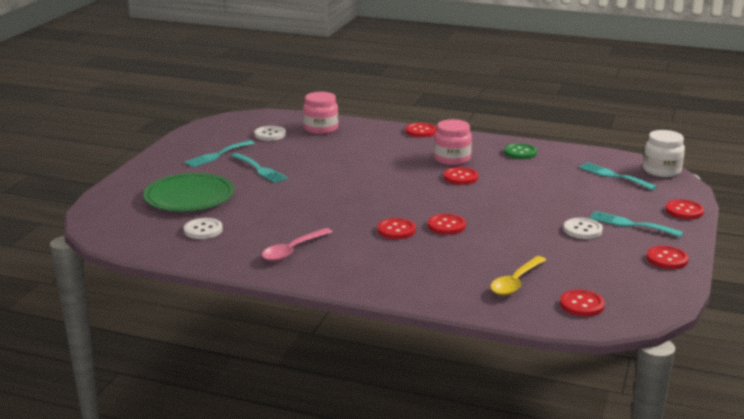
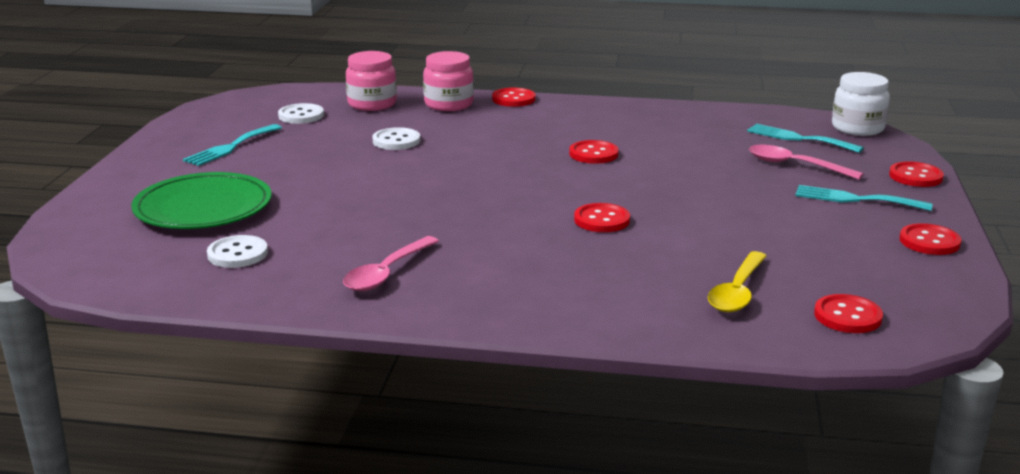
camera: 10 degrees left, 0 degrees up
turquoise fork [231,153,288,183] -> none
red button [378,218,416,239] -> none
pink jar [434,119,472,165] -> pink jar moved to [423,51,474,111]
green button [504,143,537,159] -> none
white button [564,218,603,239] -> white button moved to [372,127,420,150]
none -> pink spoon [749,145,863,180]

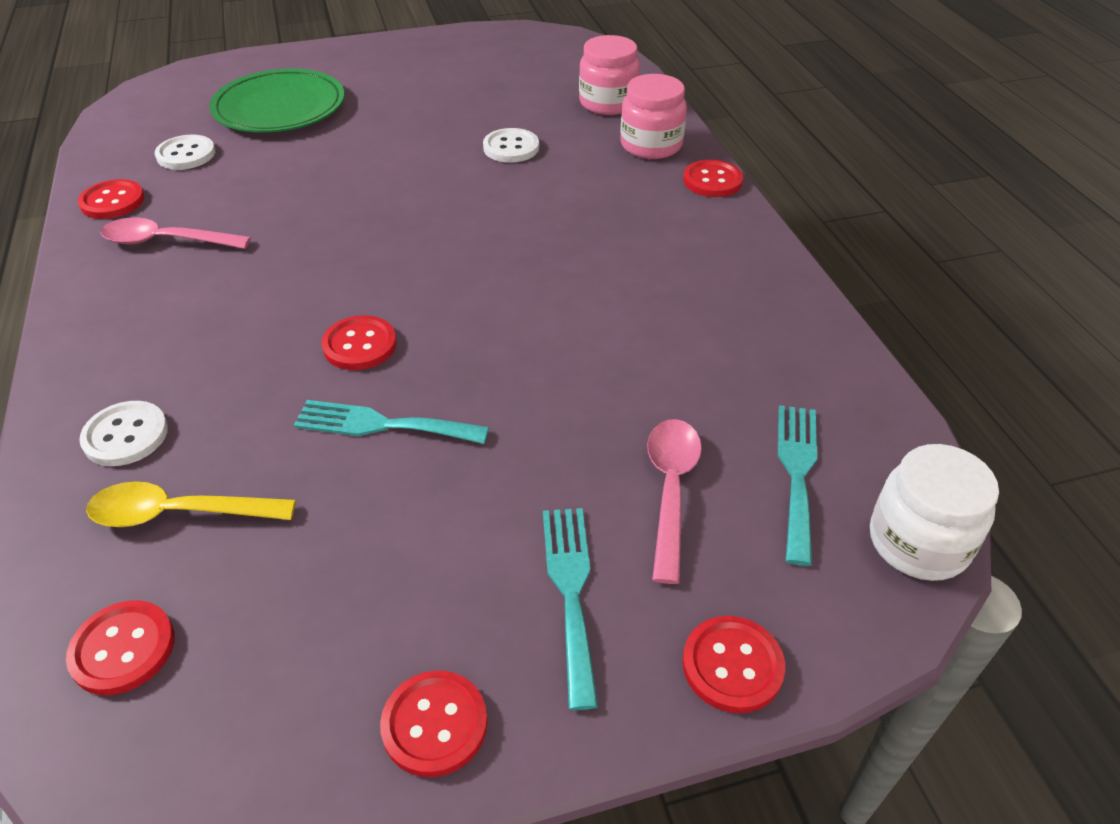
camera: 65 degrees right, 20 degrees up
turquoise fork [183,124,282,166] -> turquoise fork moved to [294,400,489,444]
white button [278,103,324,124] -> white button moved to [79,401,168,466]
red button [569,140,619,164] -> red button moved to [78,179,145,219]

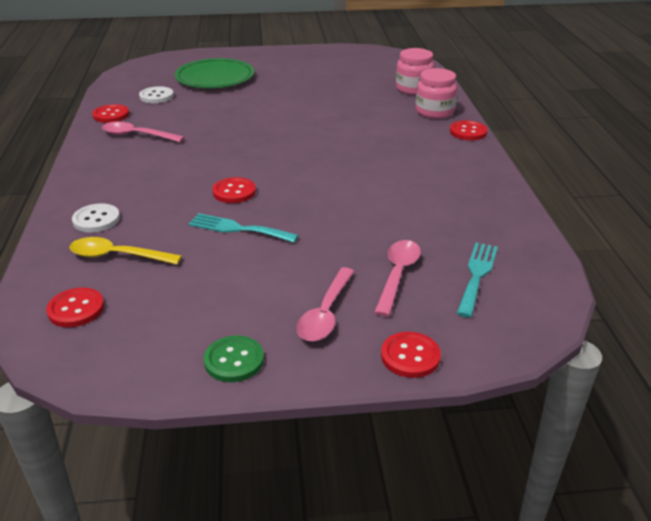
camera: 10 degrees right, 10 degrees down
red button [380,671,488,777] -> green button [204,336,264,382]
white button [483,128,539,163] -> none
turquoise fork [543,508,598,710] -> pink spoon [297,267,355,342]
white jar [870,444,999,581] -> none

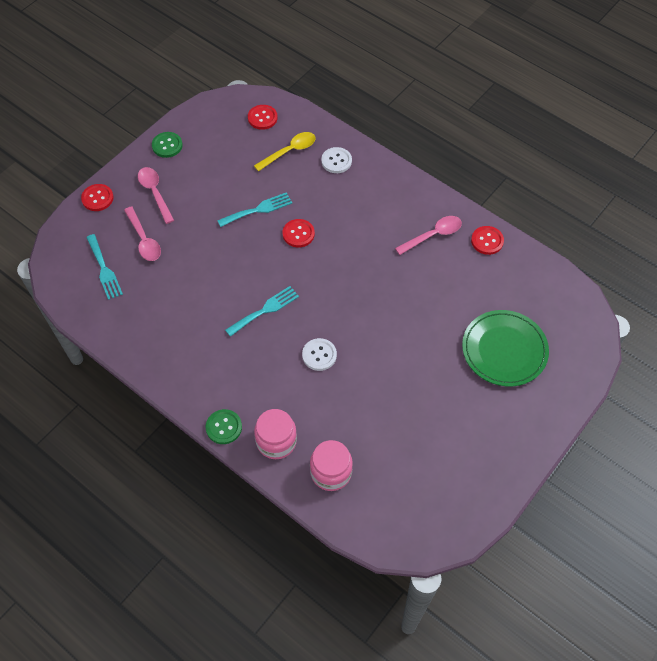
camera: 135 degrees right, 25 degrees up
white button [139,86,174,103] -> white button moved to [302,338,337,371]
red button [450,120,488,140] -> green button [205,409,242,444]
none -> turquoise fork [225,286,299,337]

